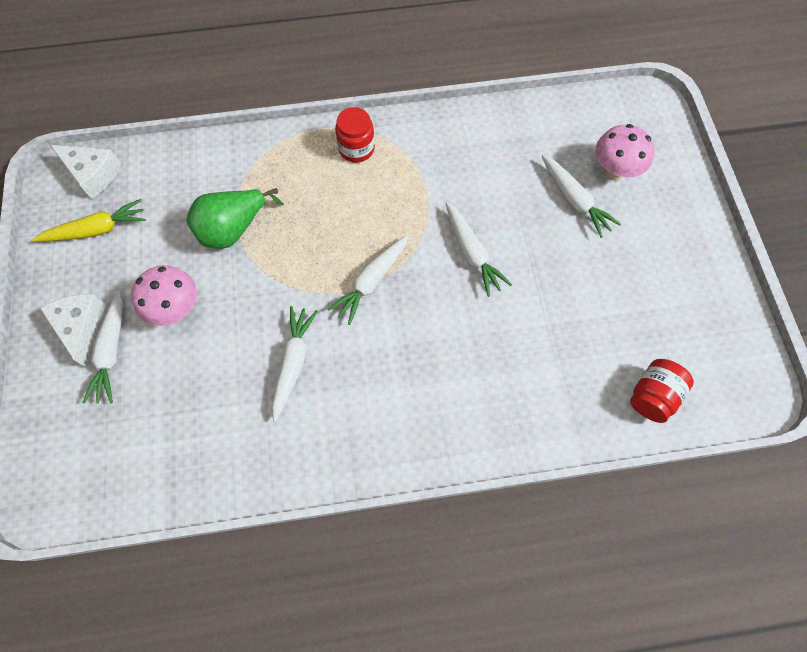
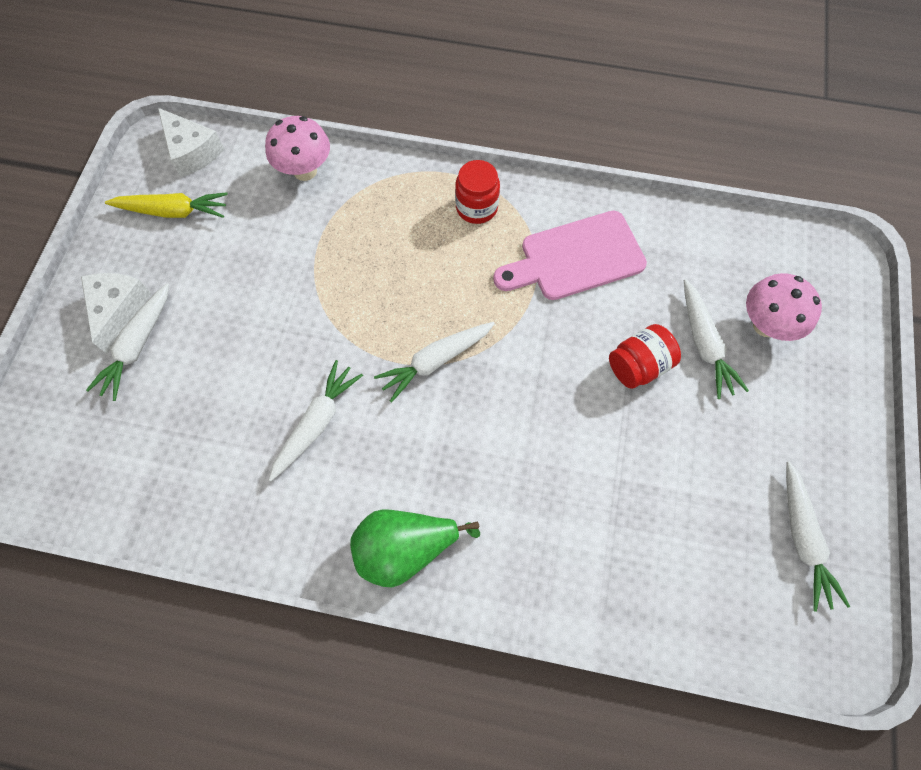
camera: 20 degrees right, 0 degrees up
pink mushroom [131,265,197,326] -> pink mushroom moved to [265,116,330,181]
green pear [186,188,284,249] -> green pear moved to [350,509,480,587]
white carrot [446,202,512,297] -> white carrot moved to [786,461,850,612]
red jar [630,359,694,423] -> red jar moved to [609,324,681,389]
none -> pink cutting board [493,211,647,300]

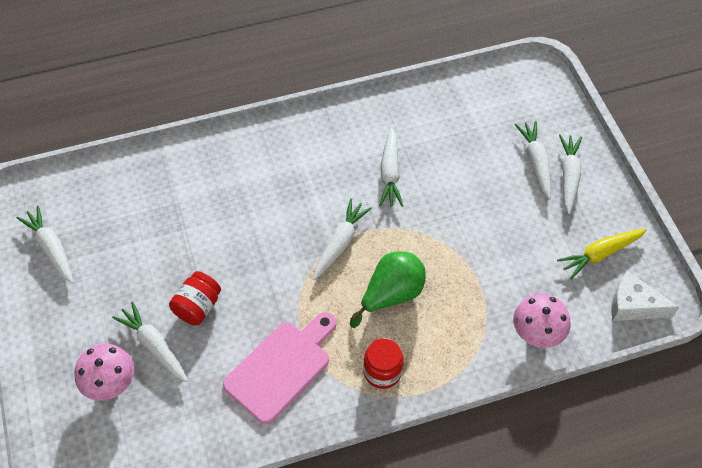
camera: 150 degrees right, 10 degrees down
white cheese [81,273,151,354] -> white carrot [559,134,582,214]
green pear [350,509,480,587] -> green pear moved to [350,251,426,328]

